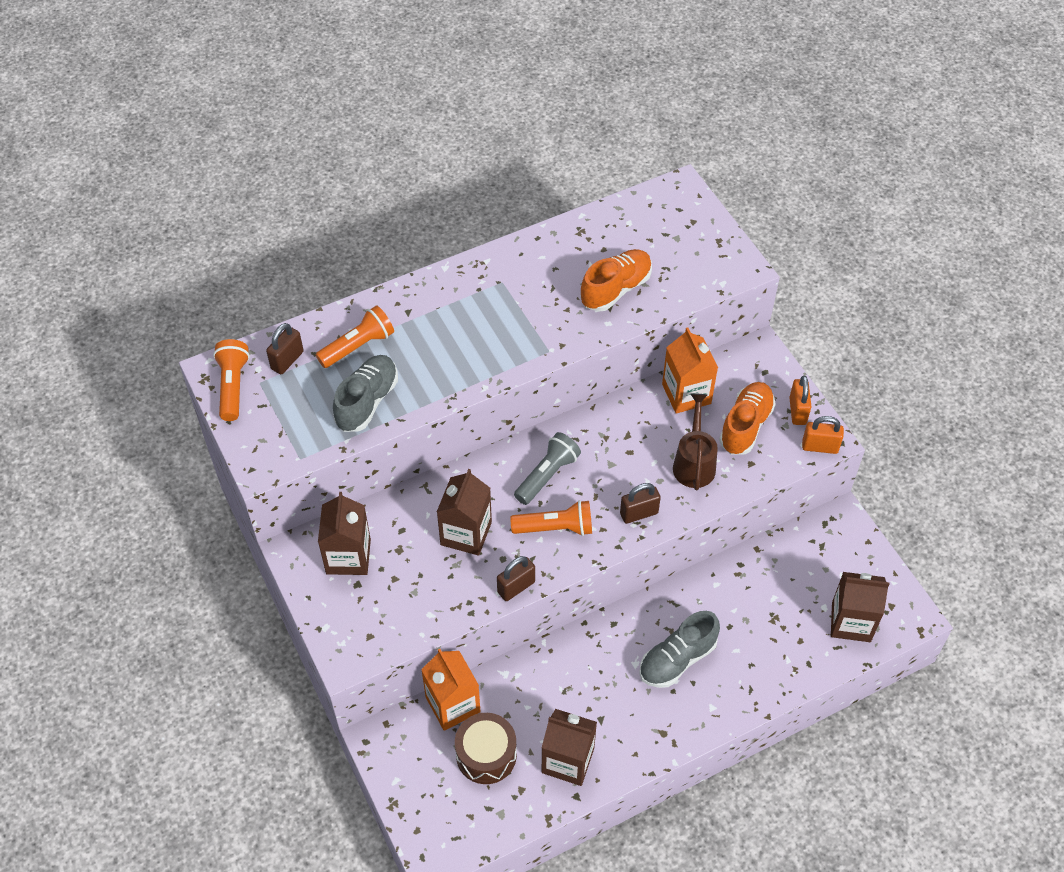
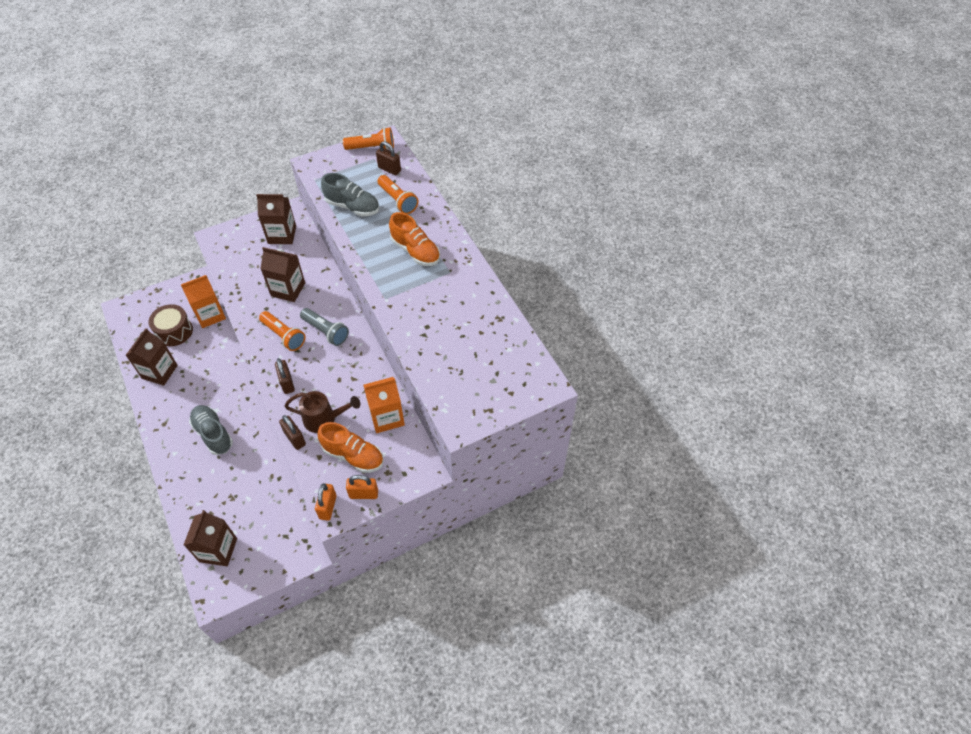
camera: 90 degrees right, 0 degrees up
brown padlock [497,556,535,601] -> brown padlock moved to [279,415,306,450]
orange flashlight [510,500,592,536] -> orange flashlight turned 45 degrees counterclockwise [259,311,306,351]
orange shoe [580,249,652,311] -> orange shoe moved to [389,212,440,266]

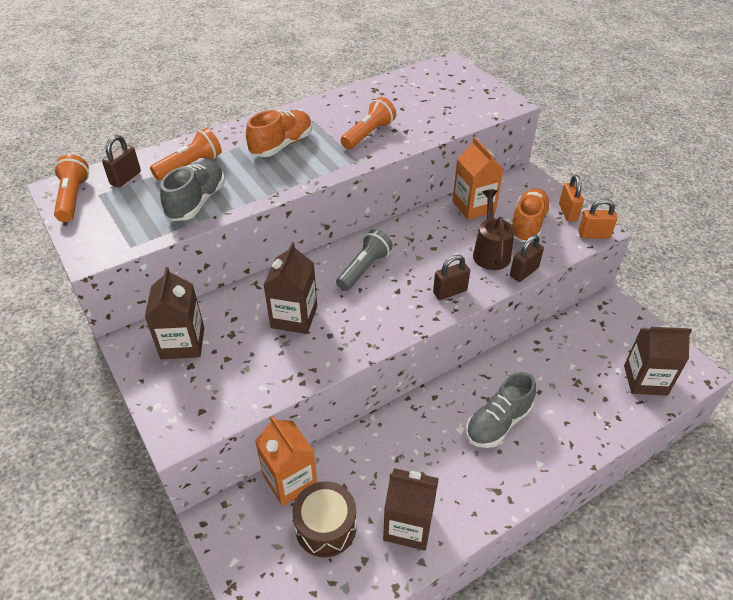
camera: 95 degrees left, 10 degrees down
orange flashlight [259,311,306,351] -> orange flashlight moved to [340,97,396,150]

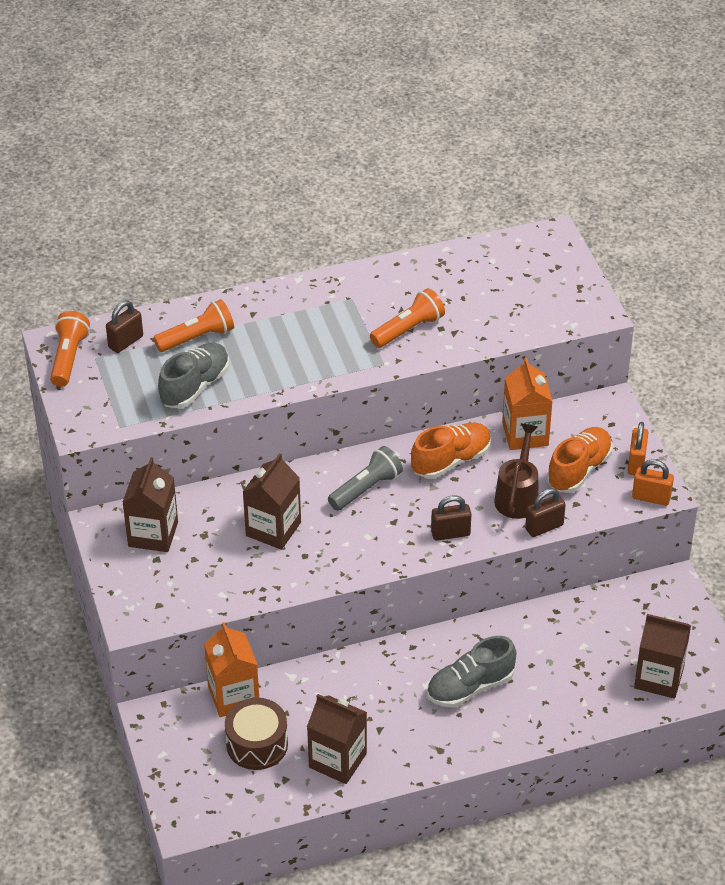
camera: 15 degrees right, 0 degrees up
orange shoe [246,110,312,157] -> orange shoe moved to [411,423,492,479]

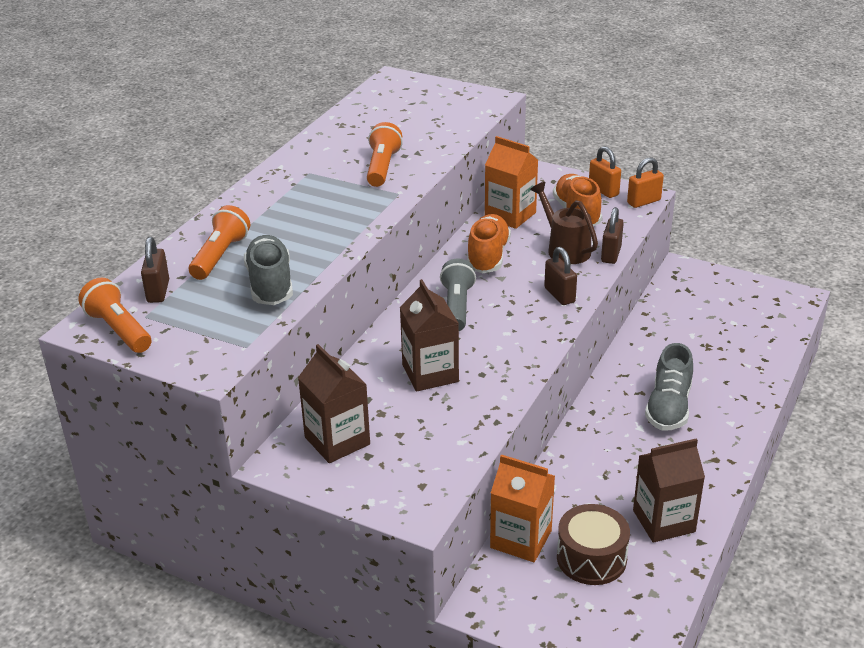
camera: 45 degrees left, 10 degrees down
brown padlock [431,496,471,541] -> brown padlock turned 60 degrees counterclockwise [544,247,577,305]
brown carton [634,614,691,699] -> none

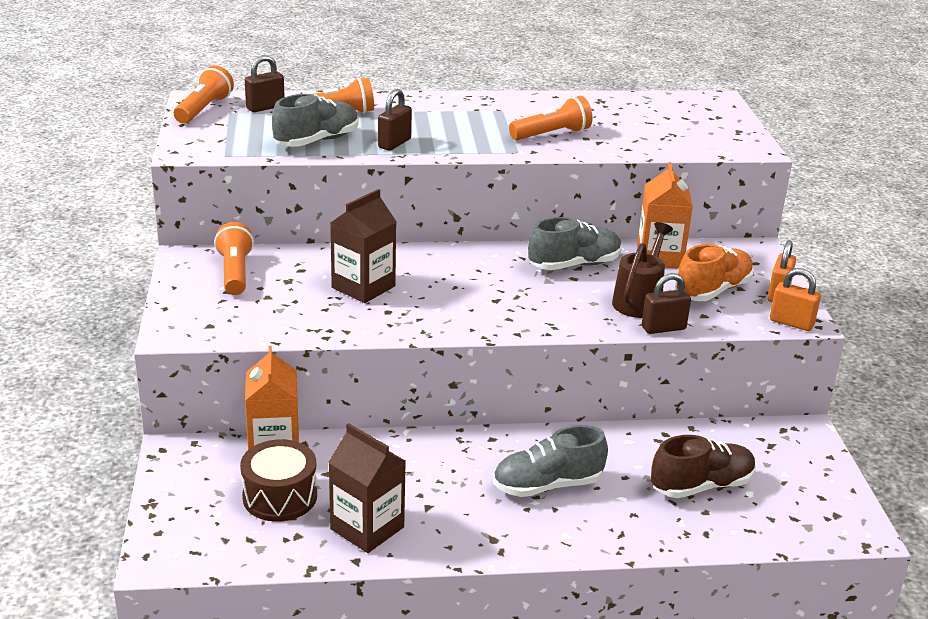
camera: 55 degrees right, 5 degrees down
brown carton [298,344,370,463] -> orange flashlight [214,222,254,295]
grey flashlight [440,258,476,331] -> none
orange shoe [467,214,511,273] -> grey shoe [528,217,622,270]
brown padlock [544,247,577,305] -> brown padlock moved to [378,89,412,151]
none -> brown shoe [651,435,756,498]

